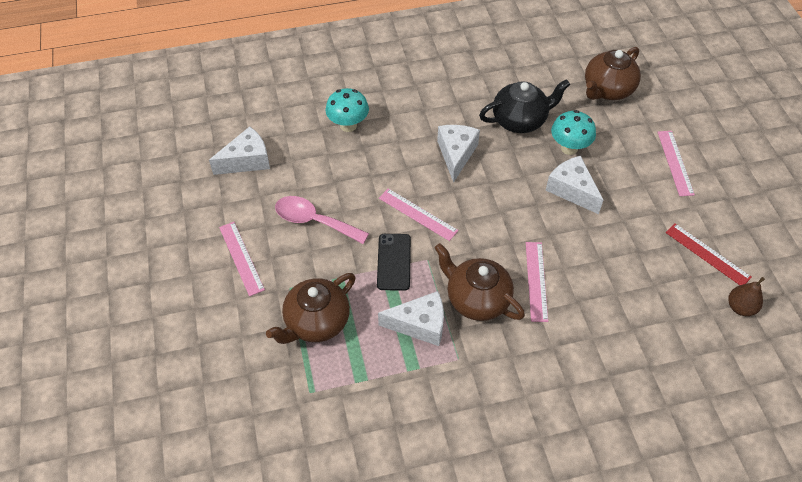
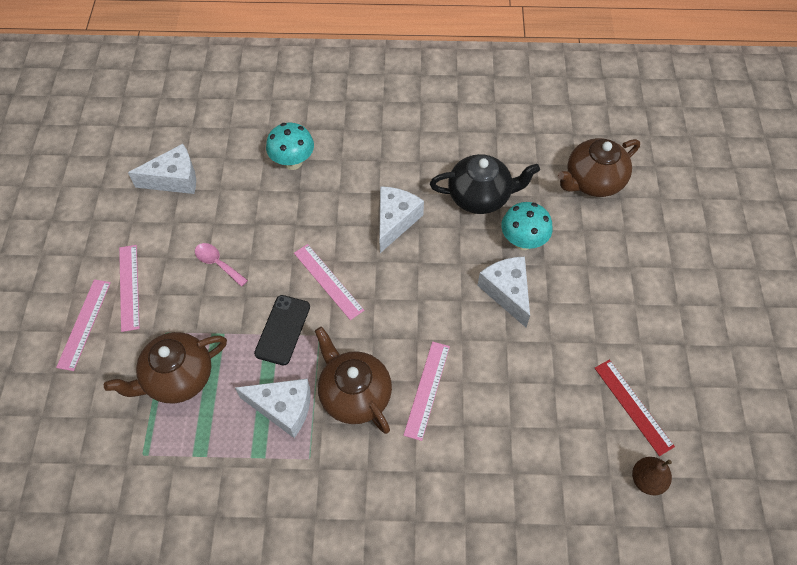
camera: 15 degrees right, 5 degrees up
pink spoon [275,196,369,244] -> pink spoon [195,243,248,287], size x0.61
pink ruler [657,131,695,196] -> pink ruler moved to [56,279,111,371]

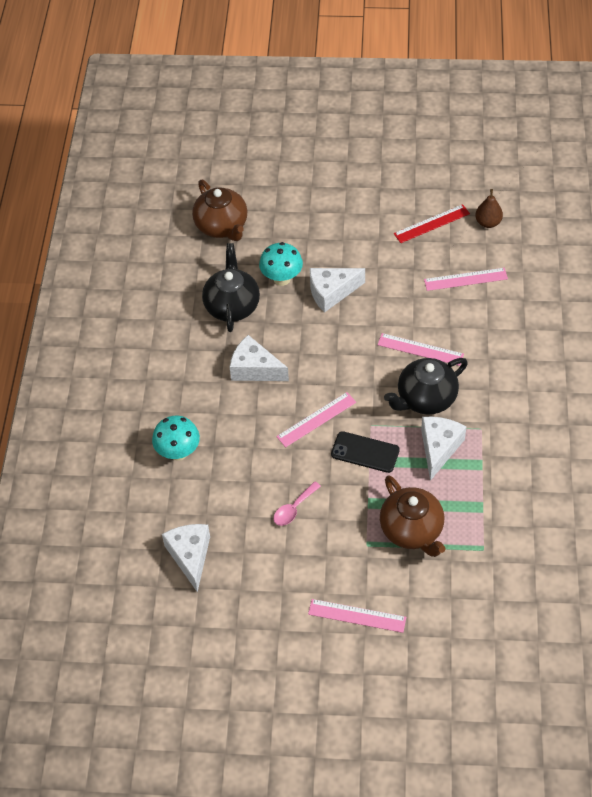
camera: 85 degrees left, 5 degrees down
pink ruler [119,245,140,332] -> pink ruler moved to [424,268,508,291]
brown teapot [315,327,392,434] -> black teapot [384,358,468,414]

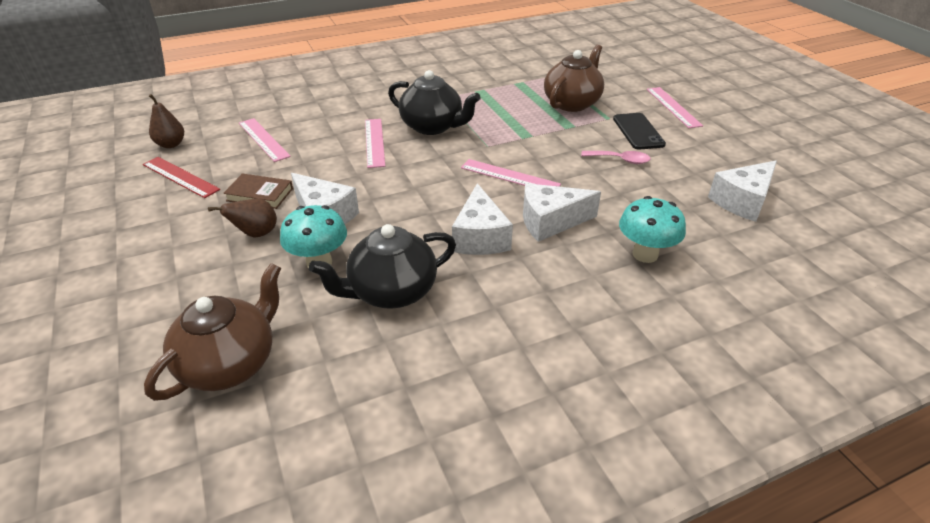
camera: 120 degrees left, 15 degrees down
black phone [331,431,400,473] -> black phone moved to [613,113,666,150]
white cheese [421,417,466,481] -> white cheese moved to [523,183,601,242]
none -> brown pear [208,198,277,238]
none -> brown book [224,174,293,209]

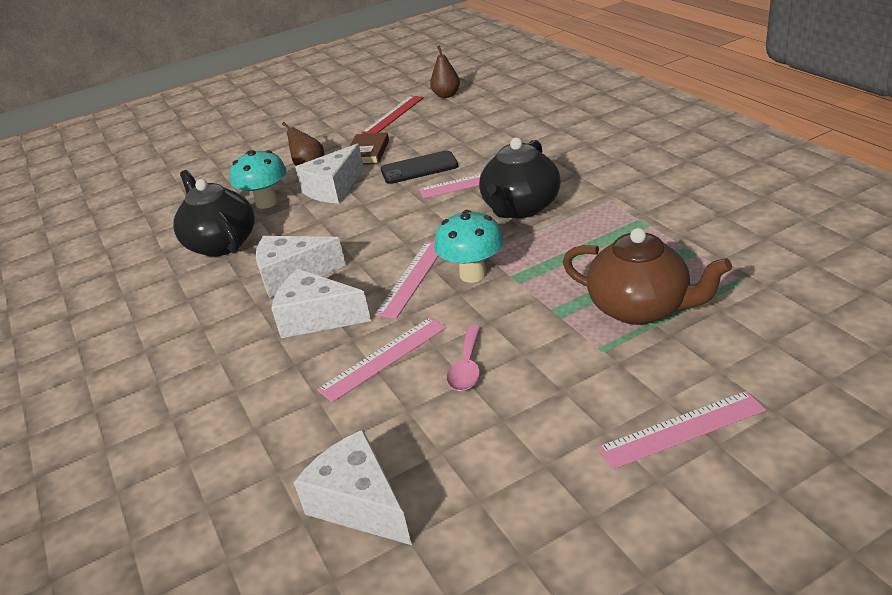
camera: 90 degrees right, 5 degrees down
brown teapot [144,263,281,401] -> none
pink ruler [239,118,291,162] -> pink ruler moved to [317,317,446,402]
white cheese [523,183,601,242] -> white cheese turned 60 degrees counterclockwise [271,269,371,338]
black phone [613,113,666,150] -> black phone moved to [381,150,458,184]
turquoise mushroom [619,196,686,263] -> turquoise mushroom moved to [434,210,504,283]

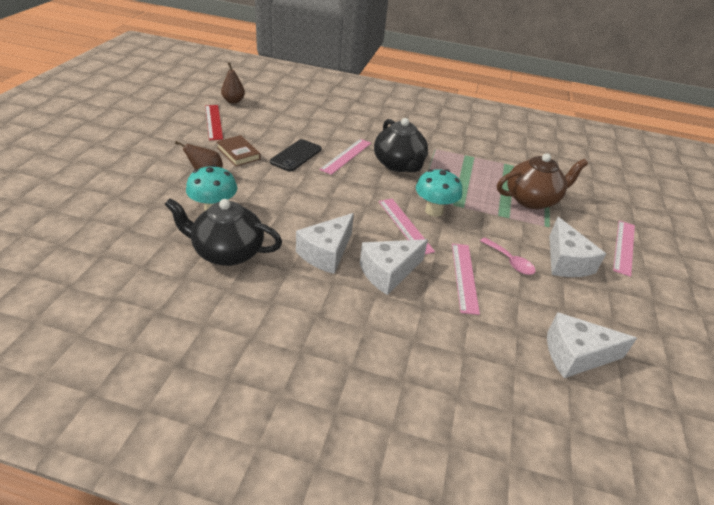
camera: 55 degrees left, 5 degrees up
white cheese [295,144,364,203] -> white cheese moved to [549,217,606,277]

